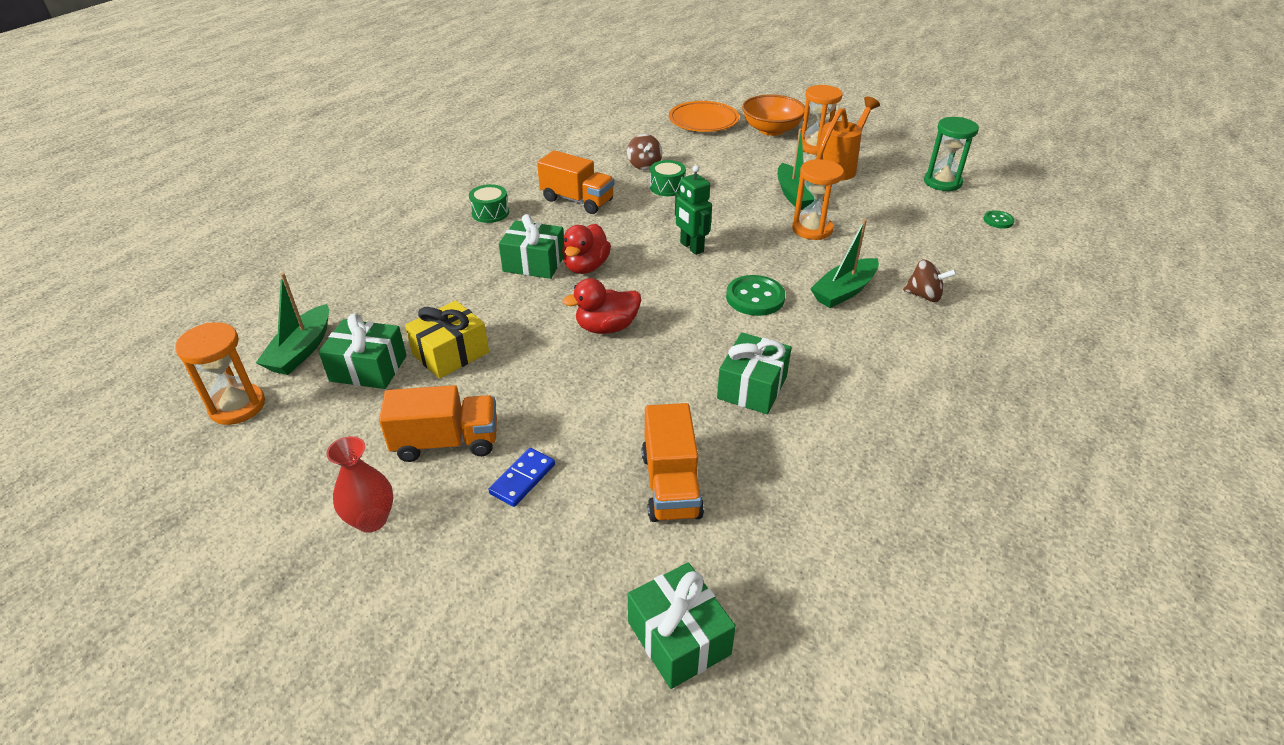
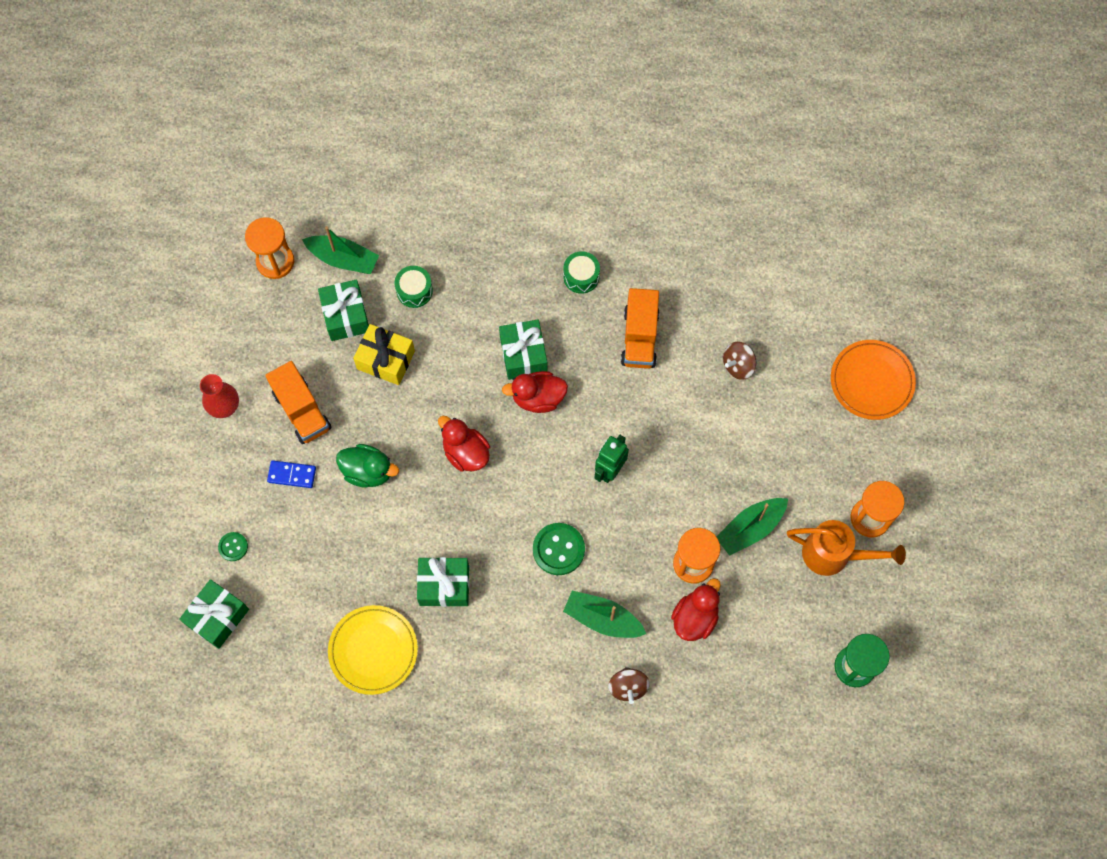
camera: 65 degrees right, 30 degrees up
green boat [256,273,329,375] -> green boat turned 150 degrees counterclockwise [302,226,379,274]
orange truck [642,403,704,522] -> none
green drum [650,160,686,196] -> green drum moved to [394,266,433,308]
orange bowl [742,95,805,136] -> none
green button [984,210,1015,229] -> green button moved to [218,532,248,561]
none -> yellow plate [328,605,418,695]
none -> green duck [336,444,399,488]
none -> red duck [671,578,721,641]

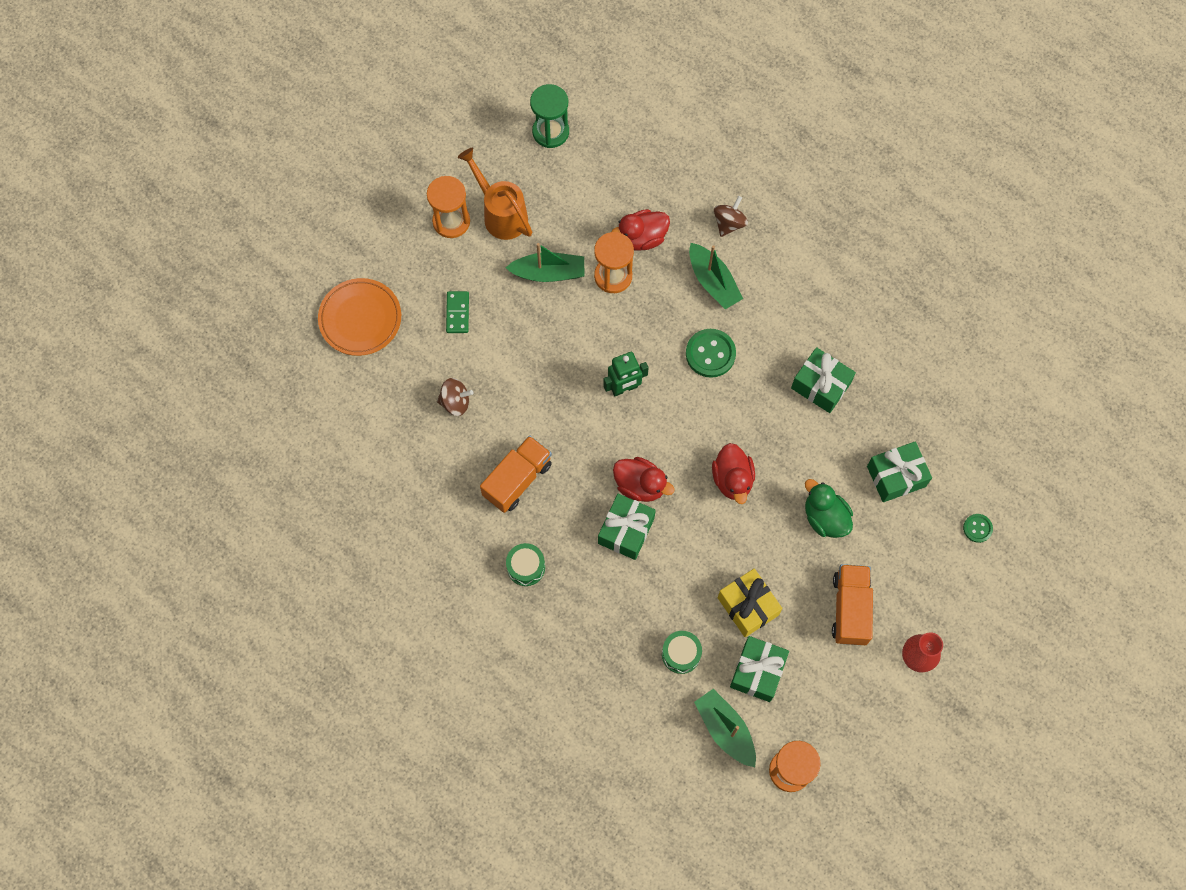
camera: 145 degrees left, 0 degrees up
green gift [179,579,249,649] -> green gift moved to [867,441,932,502]
blue domino [267,460,316,488] -> none
yellow plate [328,605,418,695] -> none
none -> green domino [446,291,469,333]

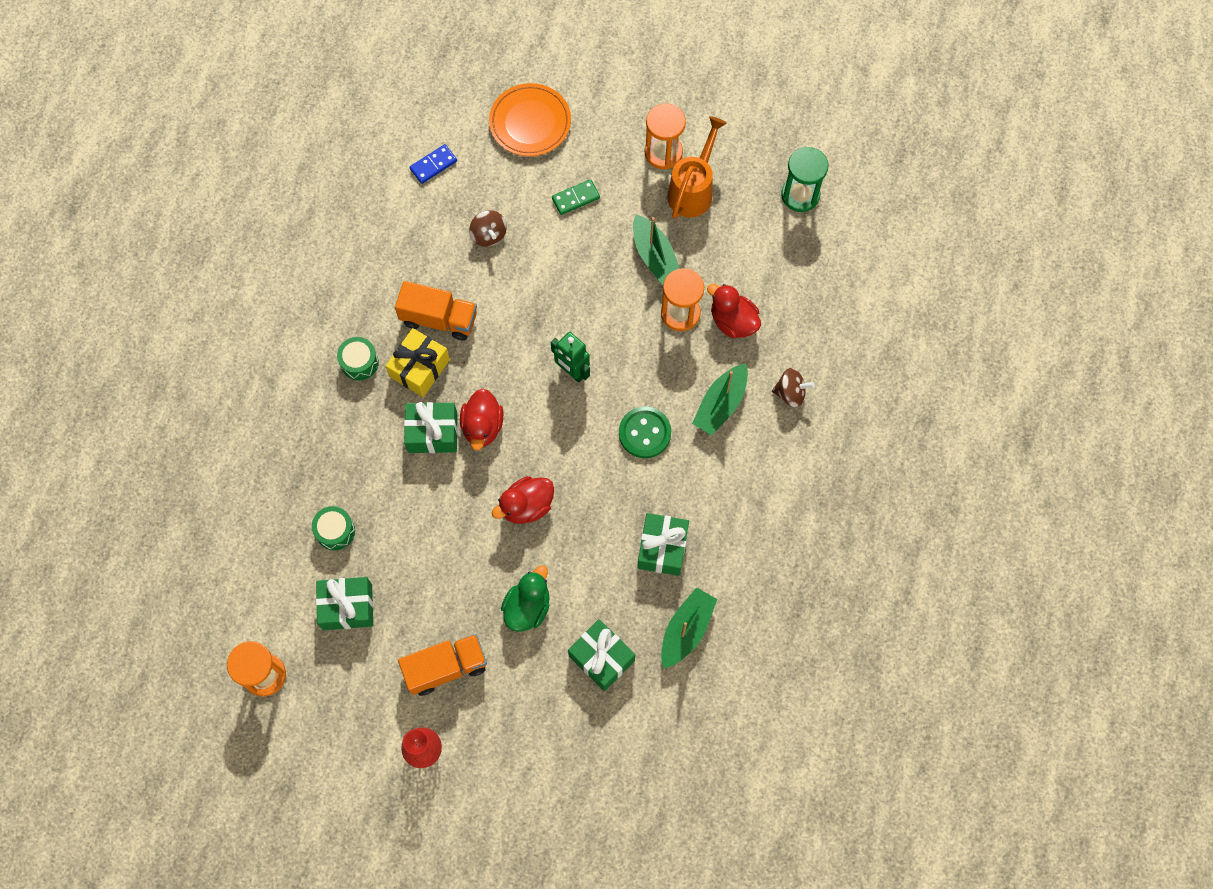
camera: 65 degrees right, 0 degrees up
green boat [694,689,756,767] -> green boat moved to [661,587,717,669]
yellow gift [718,569,783,637] -> yellow gift moved to [386,328,450,397]
green button [963,514,993,543] -> none
none -> blue domino [409,144,457,184]

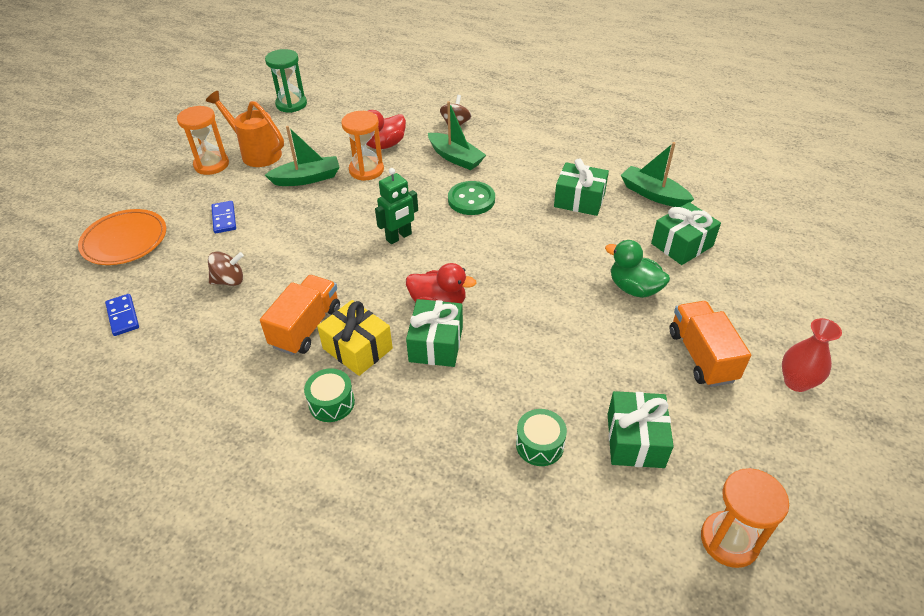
camera: 80 degrees left, 25 degrees down
red duck [492,476,554,524] -> none
green domino [552,179,600,215] -> blue domino [211,201,236,233]

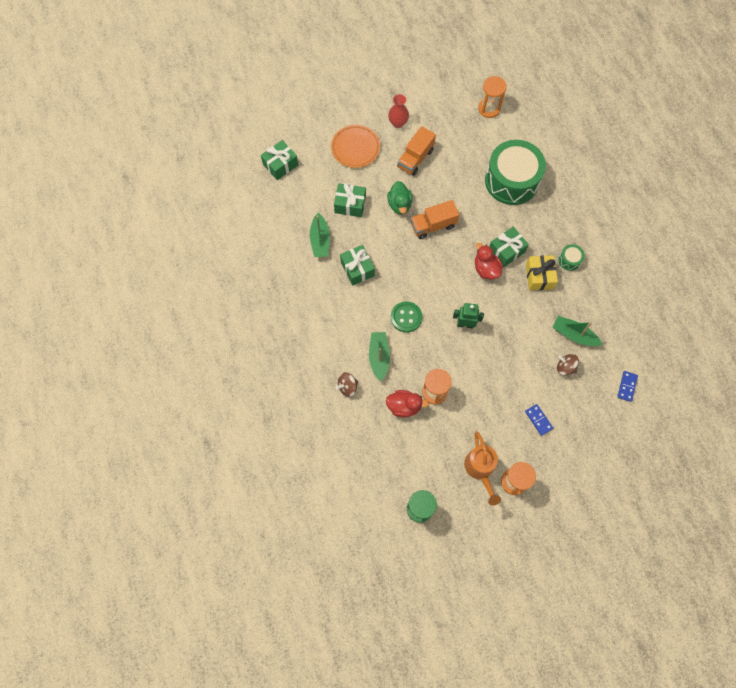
camera: 135 degrees left, 25 degrees up
orange plate [78,209,166,265] -> orange plate moved to [331,125,380,168]
blue domino [211,201,236,233] -> blue domino turned 60 degrees counterclockwise [525,404,553,436]
orange truck [260,275,340,355] -> orange truck moved to [411,200,459,239]
green boat [265,126,340,186] -> green boat moved to [553,316,602,346]
green drum [516,409,567,466] -> green drum [485,140,546,205], size x2.48
green gift [608,391,674,468] -> green gift moved to [261,140,298,180]

